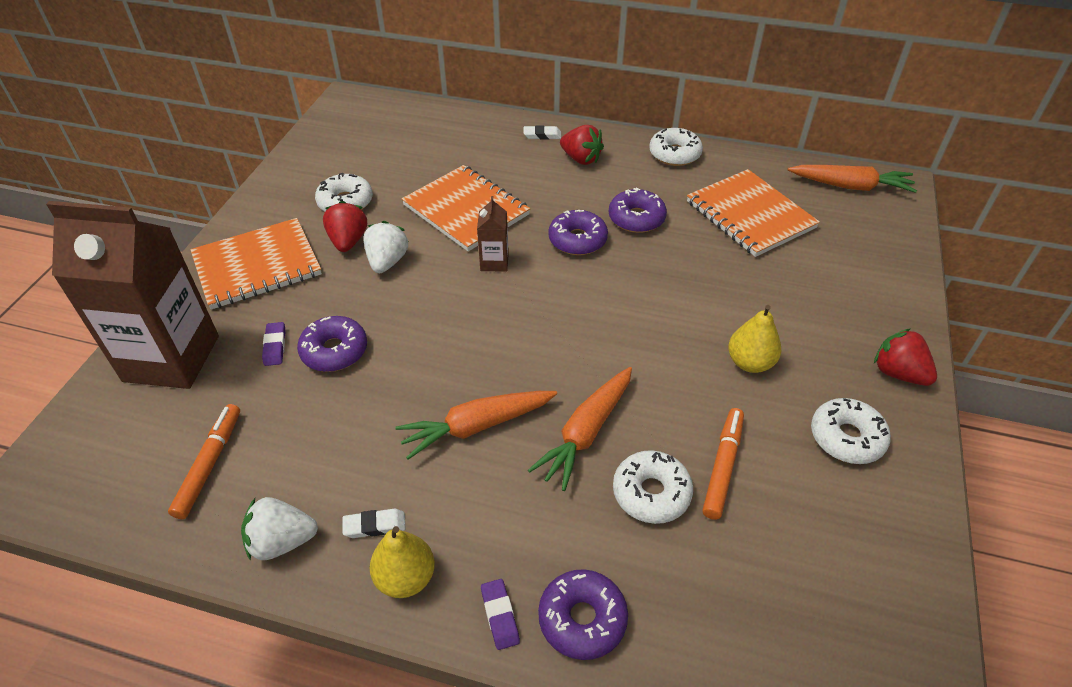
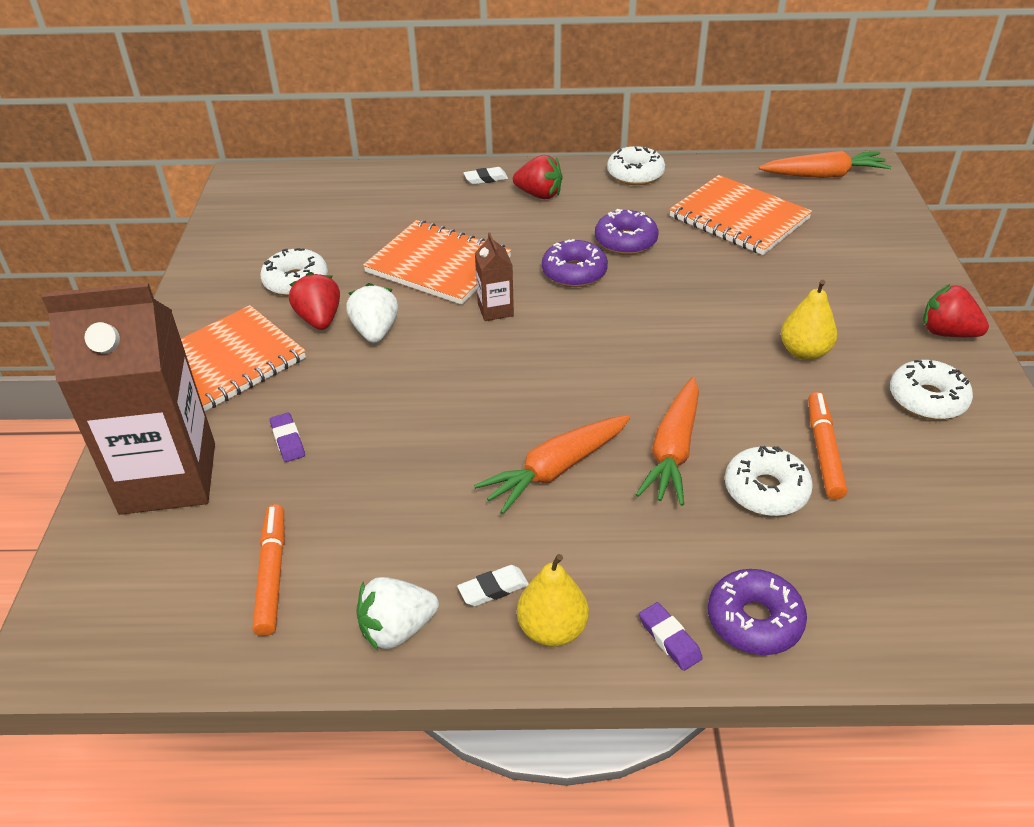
camera: 15 degrees left, 5 degrees down
purple donut [297,316,367,372] -> none

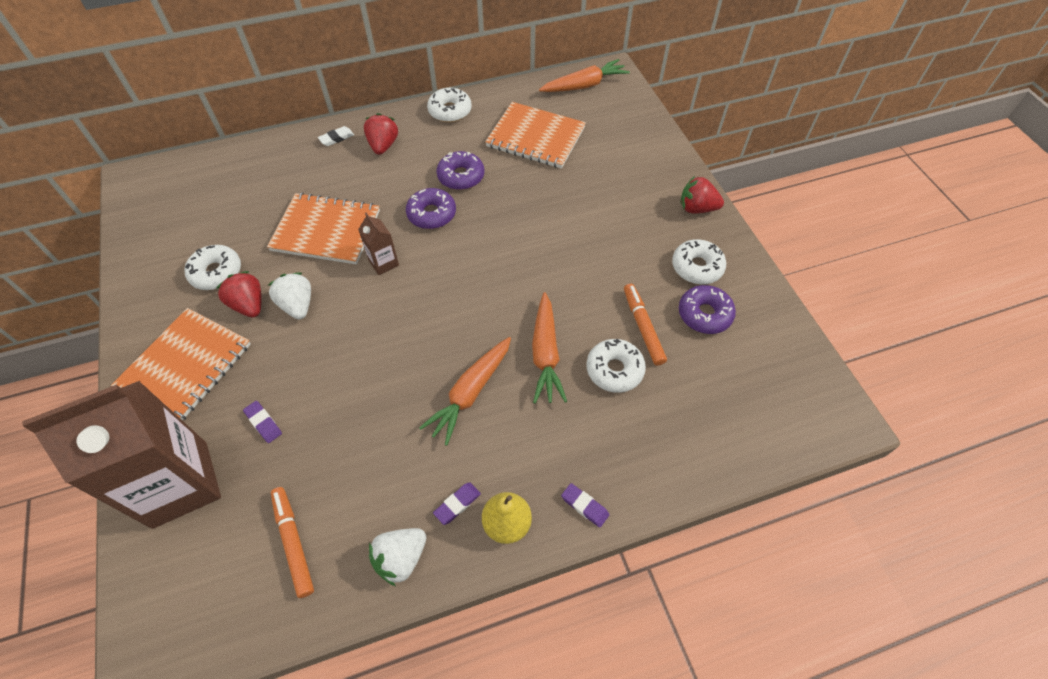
camera: 20 degrees left, 15 degrees up
white eraser [457,565,529,606] -> purple eraser [433,482,481,525]
red strawberry [513,155,563,199] -> red strawberry turned 90 degrees counterclockwise [364,113,398,155]
purple donut [708,569,807,655] -> purple donut moved to [679,285,736,334]
yellow pear [781,280,837,360] -> none

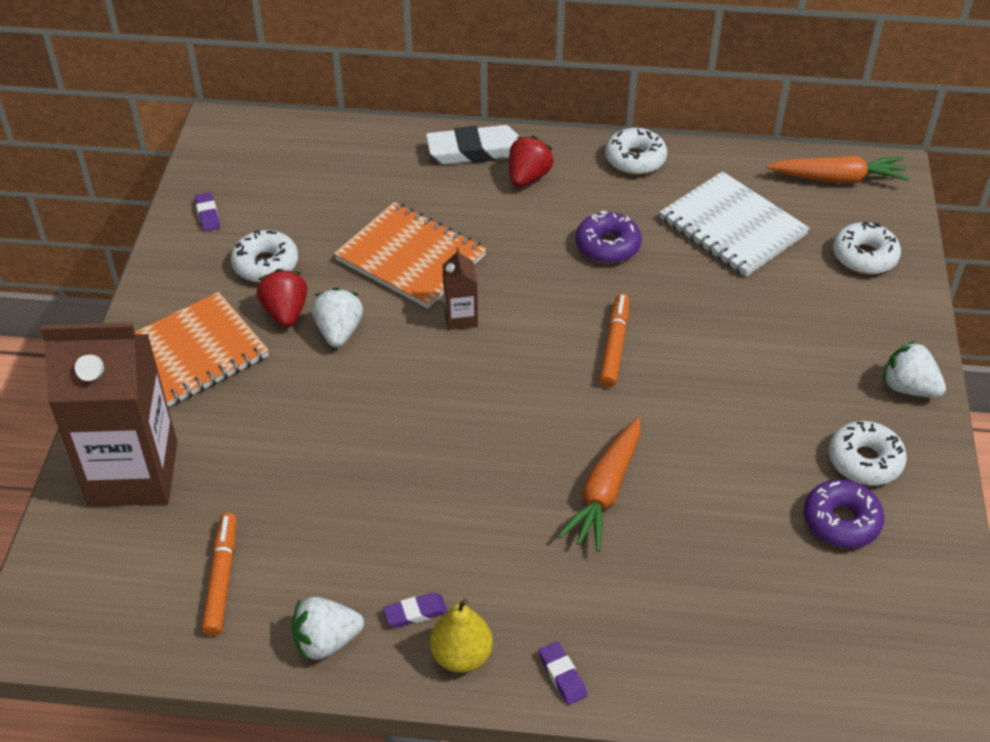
camera: 25 degrees right, 10 degrees down
purple eraser [243,401,282,443] -> purple eraser moved to [195,192,220,231]
white eraser [318,126,354,146] -> white eraser [426,125,519,165], size x2.09
purple donut [406,188,456,229] -> none
orange carrot [419,337,511,446] -> none
orange notebook [485,102,586,169] -> white notebook [660,171,810,277]
white donut [586,339,646,393] -> white donut moved to [833,222,901,274]
orange marker [624,284,667,366] -> orange marker moved to [599,294,629,387]
red strawberry [680,176,724,214] -> white strawberry [883,341,946,398]

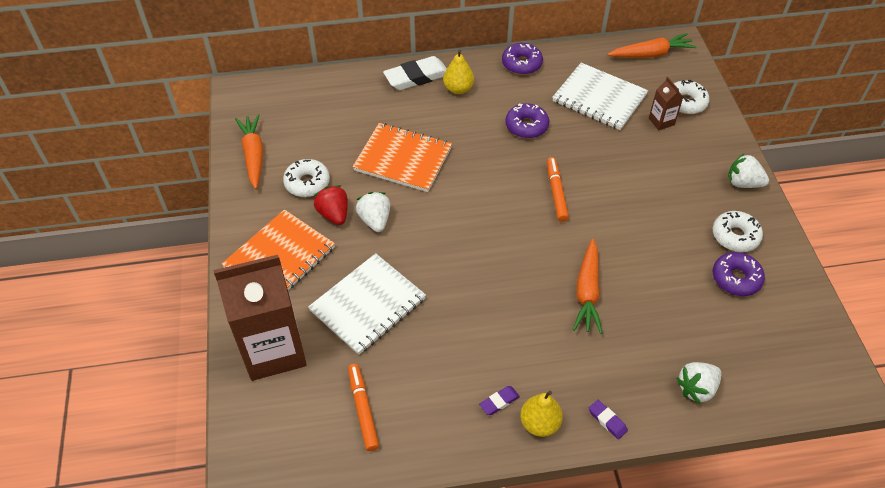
camera: 15 degrees left, 5 degrees up
purple eraser [195,192,220,231] -> orange carrot [235,114,263,189]
white strawberry [292,597,364,660] -> white strawberry moved to [676,362,722,404]
brown carton [442,248,478,330] -> brown carton moved to [649,77,683,130]
red strawberry [509,136,554,187] -> yellow pear [443,50,474,94]
white donut [605,128,667,175] -> purple donut [502,43,543,75]
none -> white notebook [308,253,426,355]

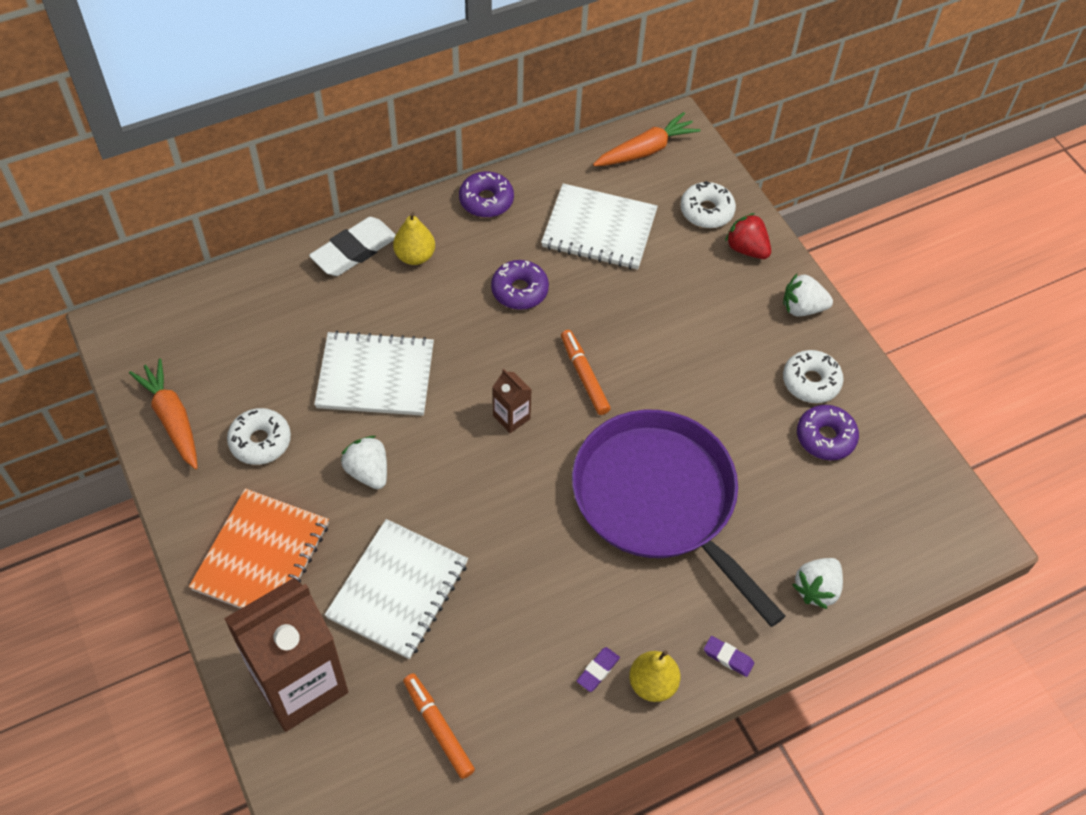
camera: 20 degrees left, 5 degrees up
red strawberry [314,185,348,225] -> red strawberry moved to [725,213,771,259]
orange notebook [353,123,452,192] -> white notebook [314,331,434,416]
orange carrot [573,239,603,334] -> purple pan [572,410,785,627]
brown carton [649,77,683,130] -> brown carton moved to [493,369,531,433]

